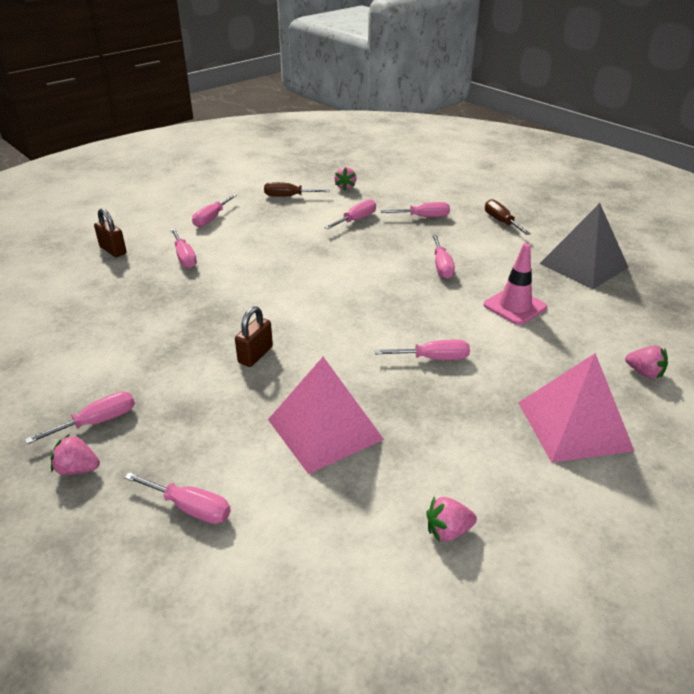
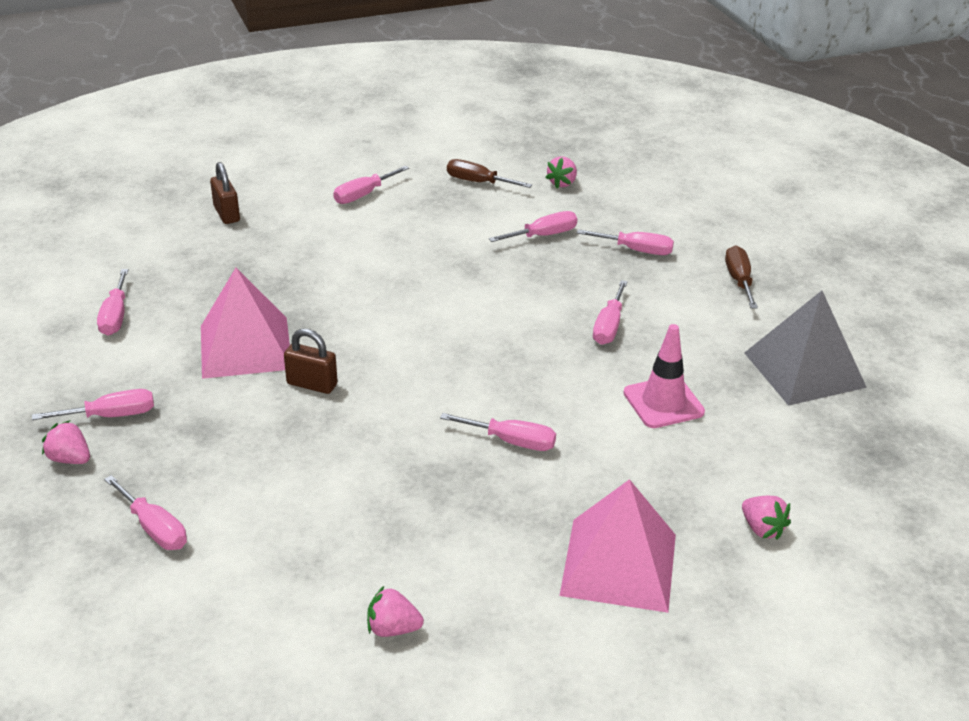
camera: 20 degrees right, 0 degrees up
pink screwdriver [171,229,197,268] -> pink screwdriver moved to [97,269,128,335]
brown padlock [235,306,273,367] -> brown padlock turned 60 degrees clockwise [284,329,337,394]
pink pyramid [268,357,384,474] -> pink pyramid moved to [201,268,290,379]

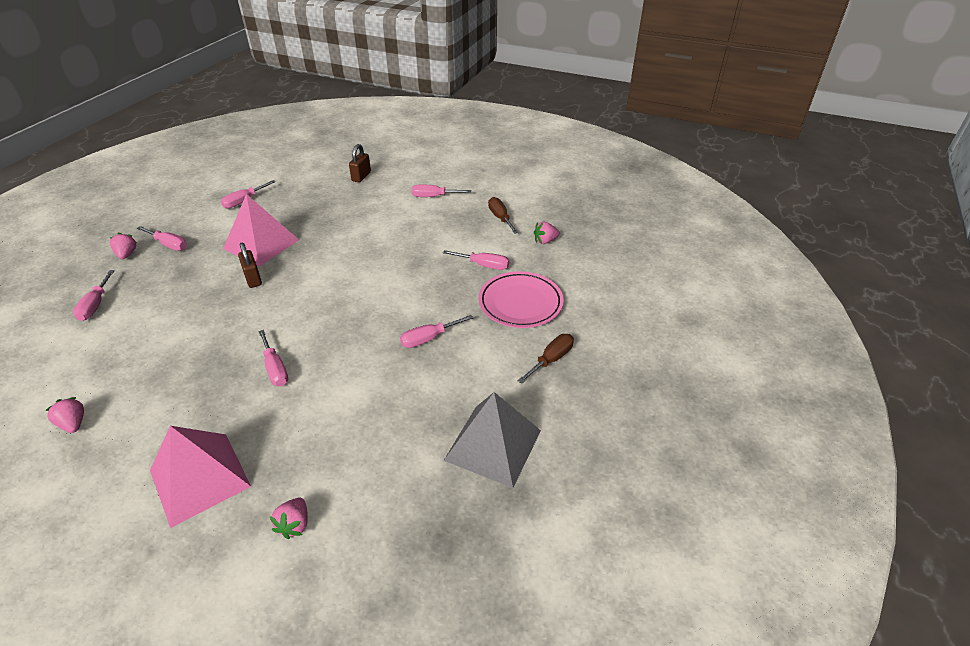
camera: 45 degrees right, 5 degrees up
pink screwdriver [577,229,674,255] -> pink plate [478,271,564,328]
pink traffic cone [623,324,705,428] -> none

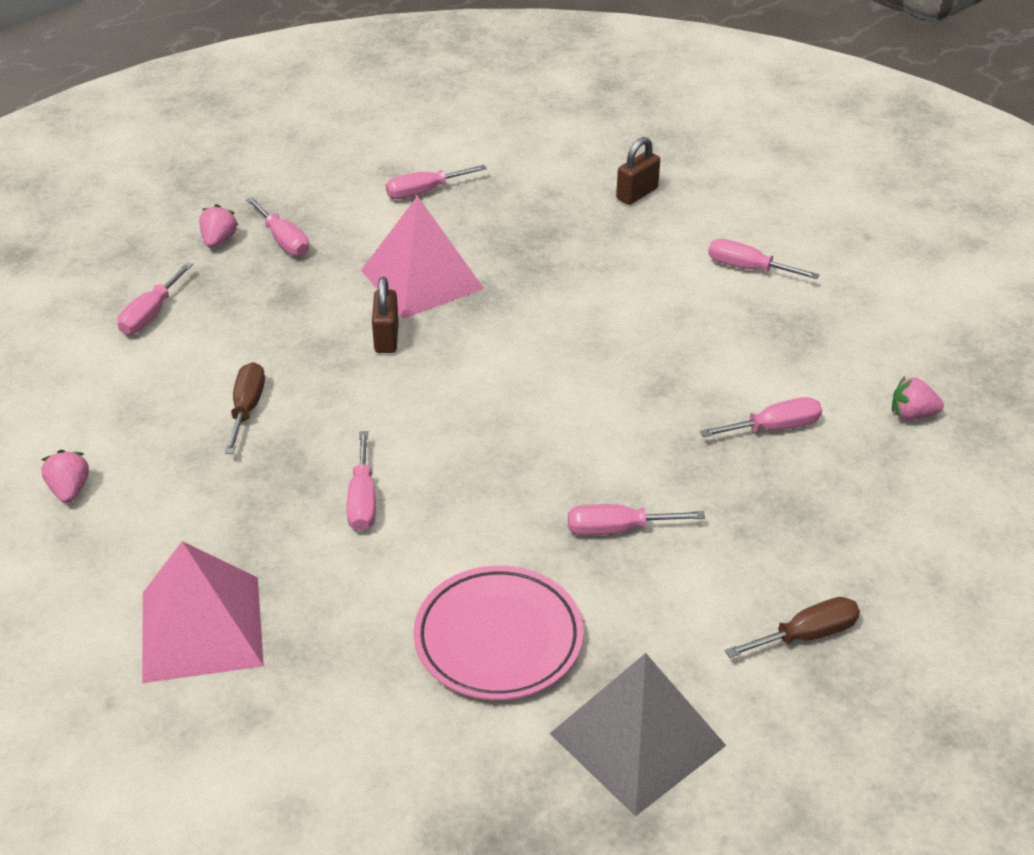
camera: 25 degrees right, 0 degrees up
pink strawberry [270,498,308,539] -> none
pink screwdriver [443,250,509,270] -> pink screwdriver turned 60 degrees counterclockwise [700,397,822,437]
pink plate [478,271,564,328] -> pink plate moved to [413,566,584,700]
brown screwdriver [488,197,518,234] -> brown screwdriver moved to [225,362,265,454]

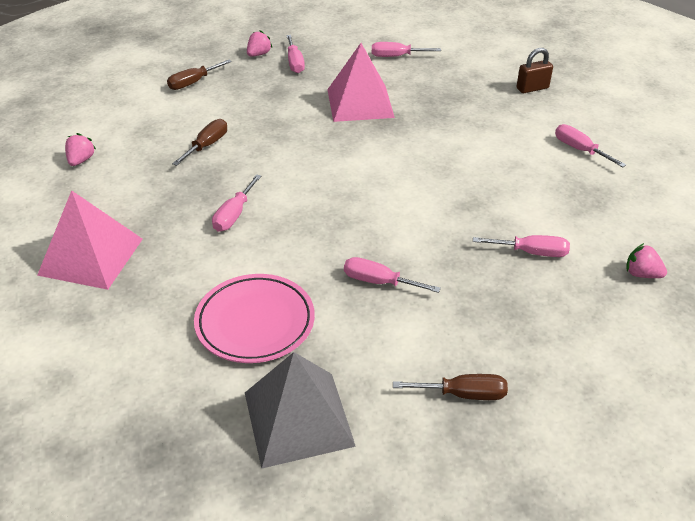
camera: 25 degrees right, 0 degrees up
pink screwdriver [117,262,193,335] -> brown screwdriver [167,60,232,90]
brown padlock [372,277,399,353] -> none

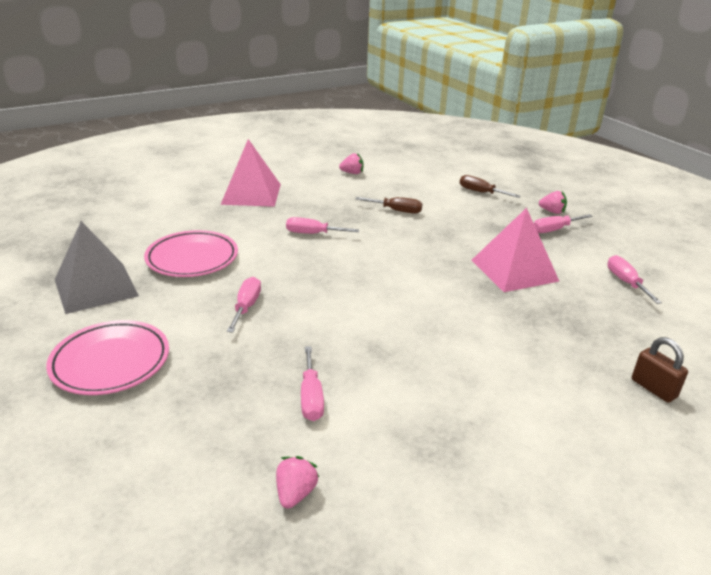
camera: 75 degrees right, 10 degrees down
brown screwdriver [393,374,508,400] -> pink plate [46,320,169,395]
pink screwdriver [555,124,626,167] -> none

